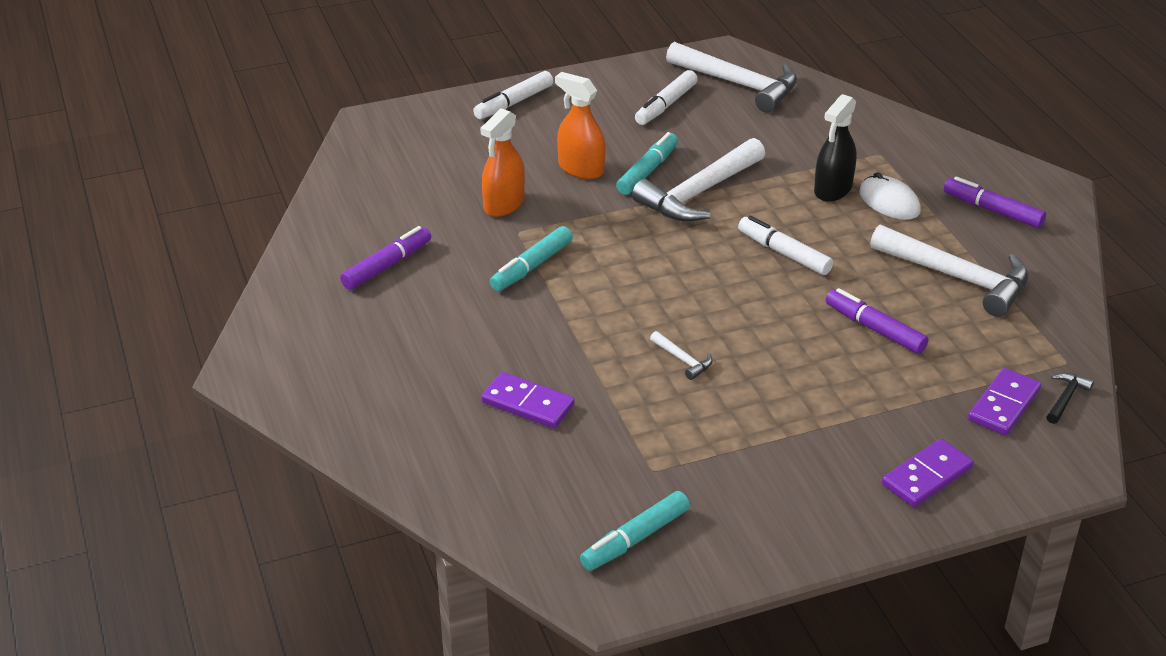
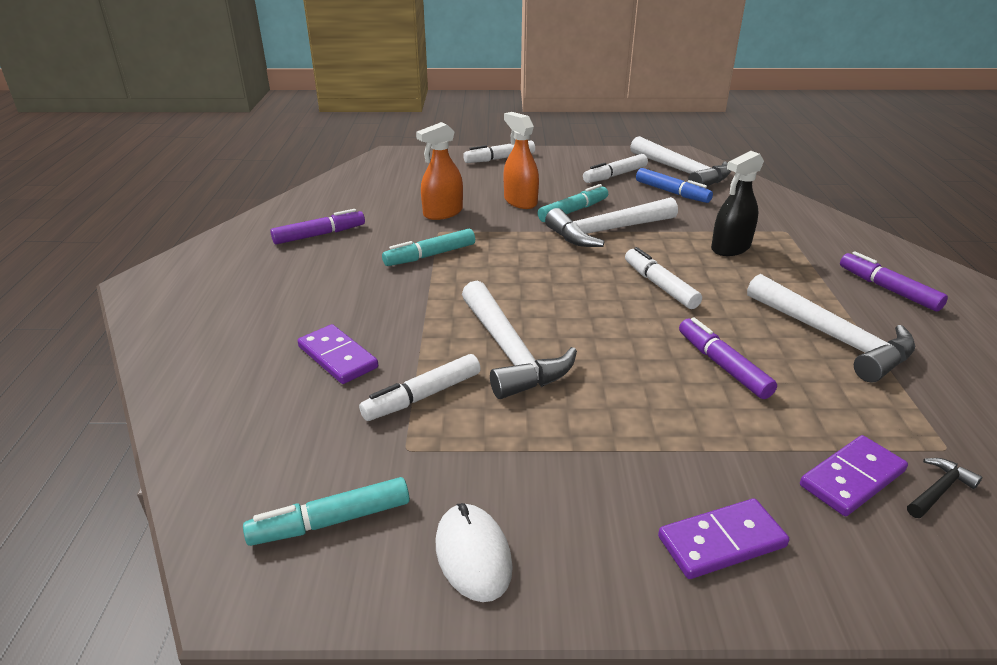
camera: 20 degrees right, 5 degrees down
white hammer [650,331,713,380] -> white hammer [462,280,577,399], size x2.36
white mouse [859,172,921,220] -> white mouse moved to [436,503,513,602]
none -> white marker [359,354,481,421]
none -> blue marker [636,168,713,203]

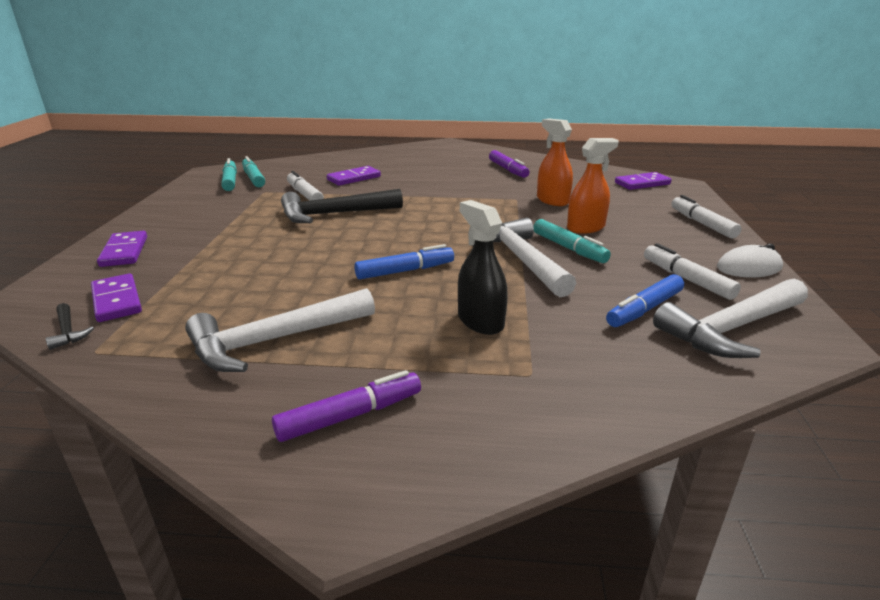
camera: 95 degrees right, 5 degrees down
turquoise marker [382,229,475,266] -> turquoise marker moved to [242,156,265,187]
white mouse [436,503,513,602] -> white mouse moved to [717,243,783,277]
white hammer [462,280,577,399] -> black hammer [281,189,403,223]
white marker [625,247,702,309] -> blue marker [354,244,454,279]
purple marker [679,317,777,399] -> none
none -> purple domino [615,172,672,190]

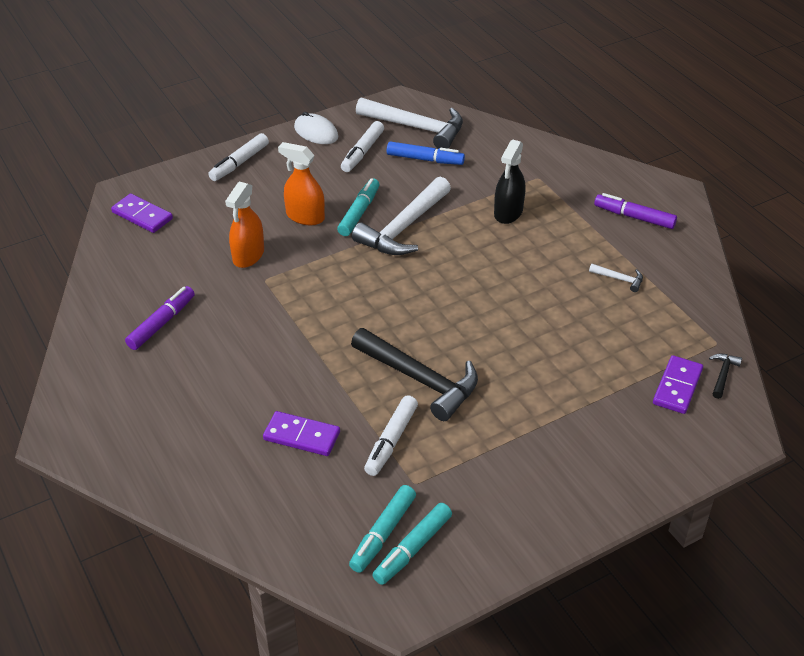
camera: 125 degrees left, 15 degrees up
purple domino [97,231,147,267] -> none
white hammer [185,288,375,372] -> white hammer [589,264,643,292], size x0.42
blue marker [354,244,454,279] -> none

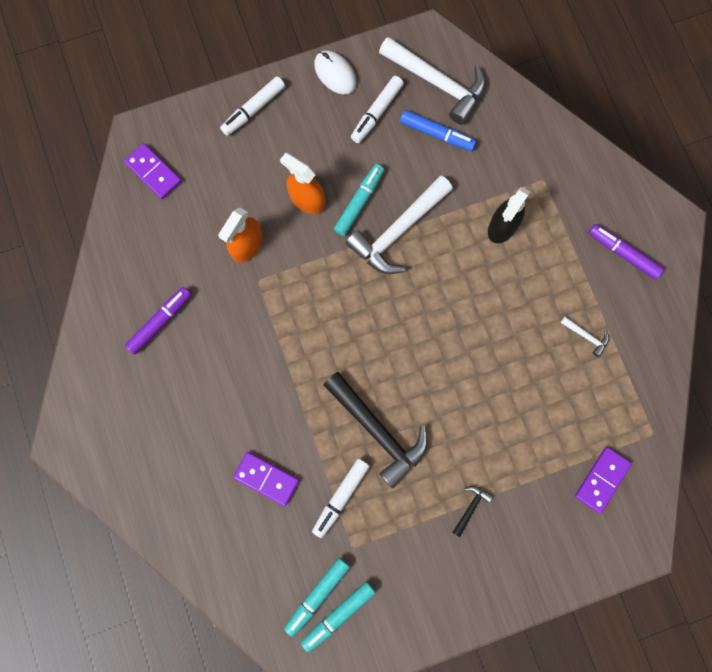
camera: 10 degrees right, 35 degrees up
black hammer [709,353,742,399] -> black hammer moved to [452,486,493,537]

